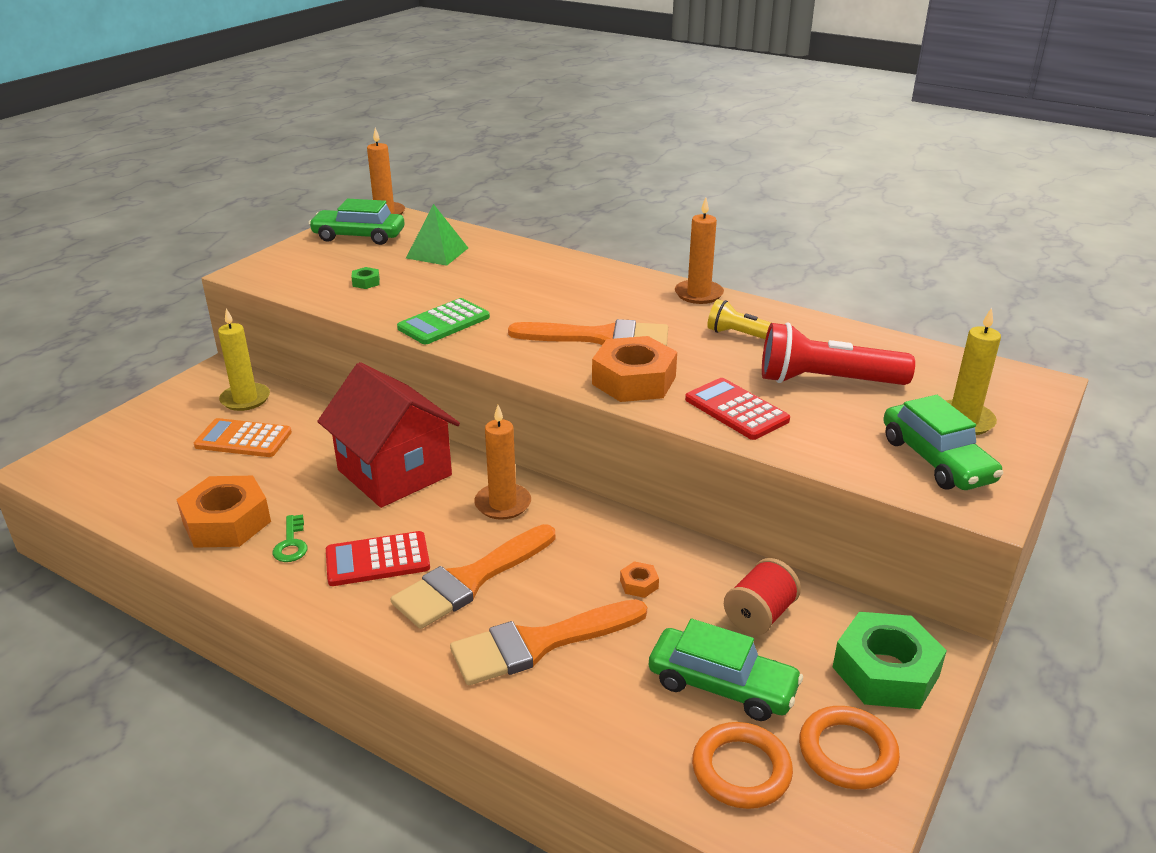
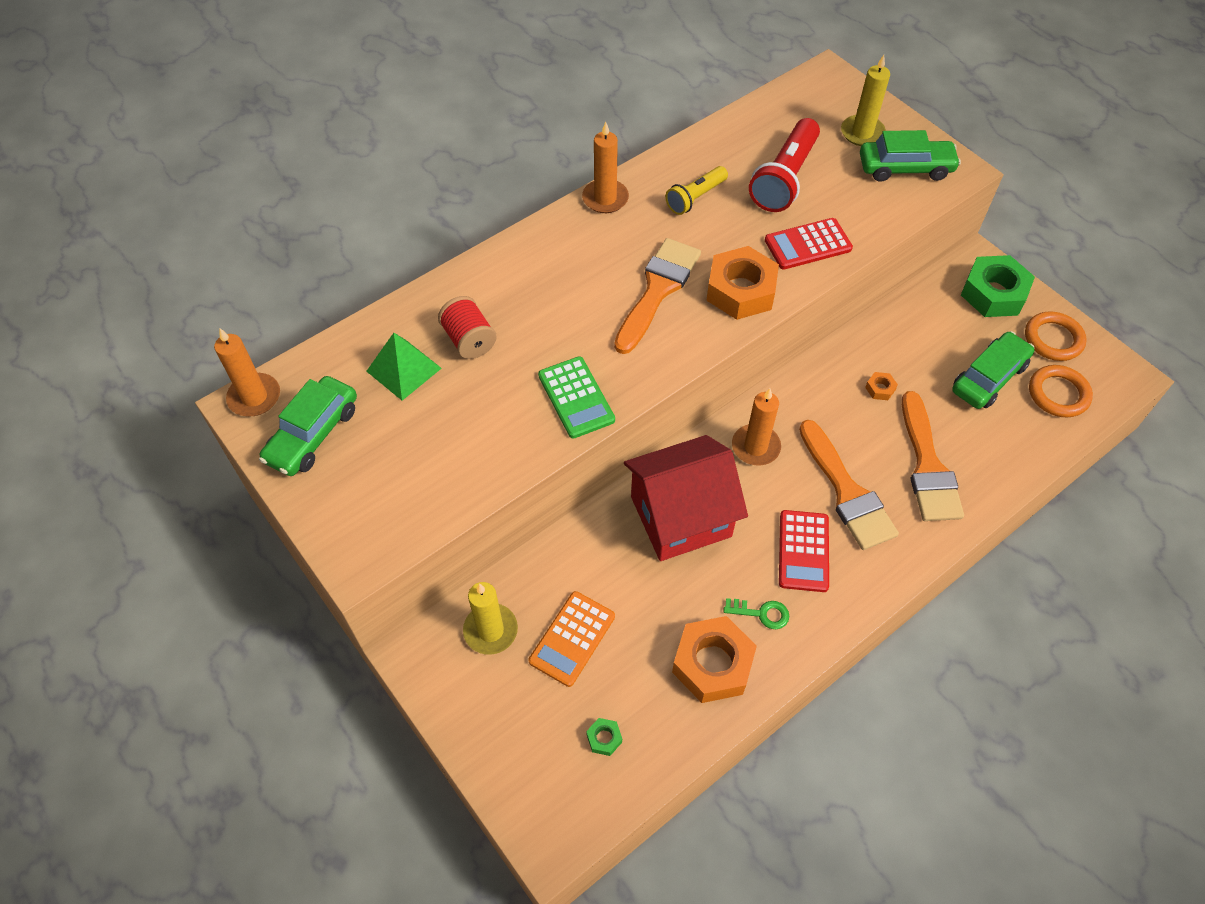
camera: 70 degrees left, 25 degrees up
green nut [351,267,380,289] -> green nut moved to [586,718,622,756]
red spool [724,558,801,635] -> red spool moved to [438,296,497,359]

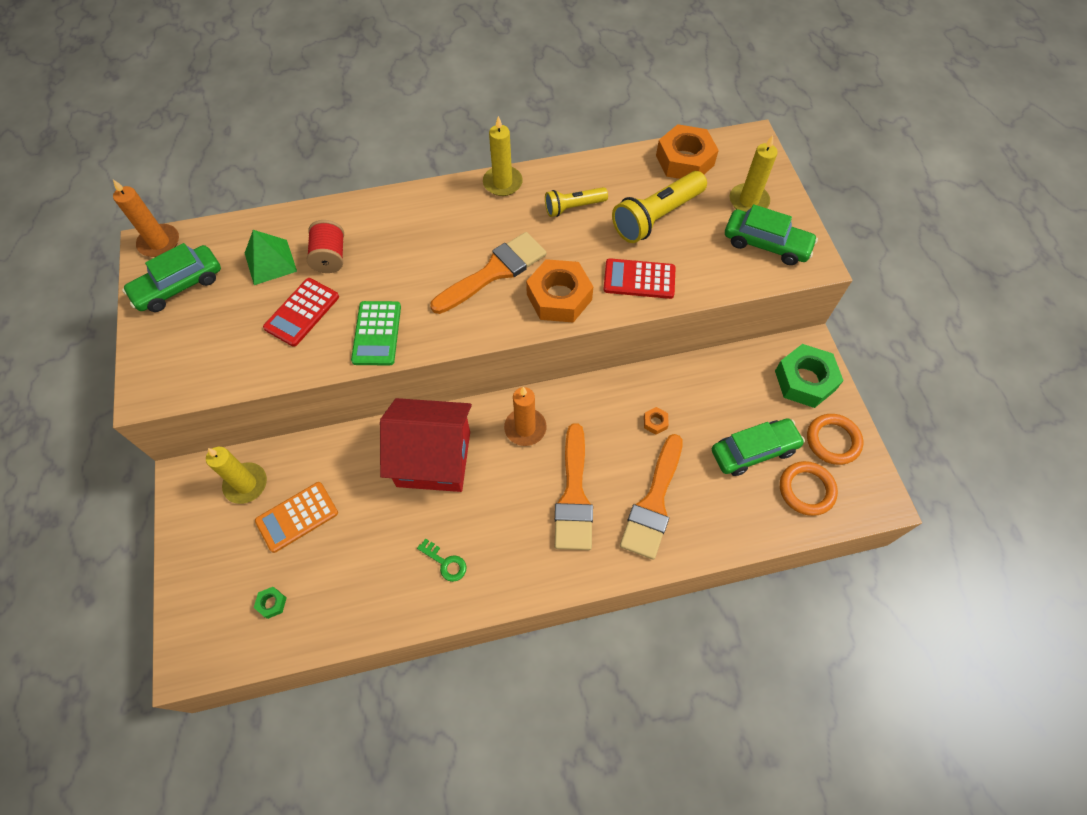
camera: 25 degrees right, 5 degrees up
orange candle [582,122,629,213] -> yellow candle [483,116,523,196]
orange nut [672,616,757,703] -> orange nut moved to [656,124,719,179]
red flashlight [749,118,820,212] -> yellow flashlight [612,171,707,243]
red calculator [779,510,829,592] -> red calculator moved to [263,278,339,347]

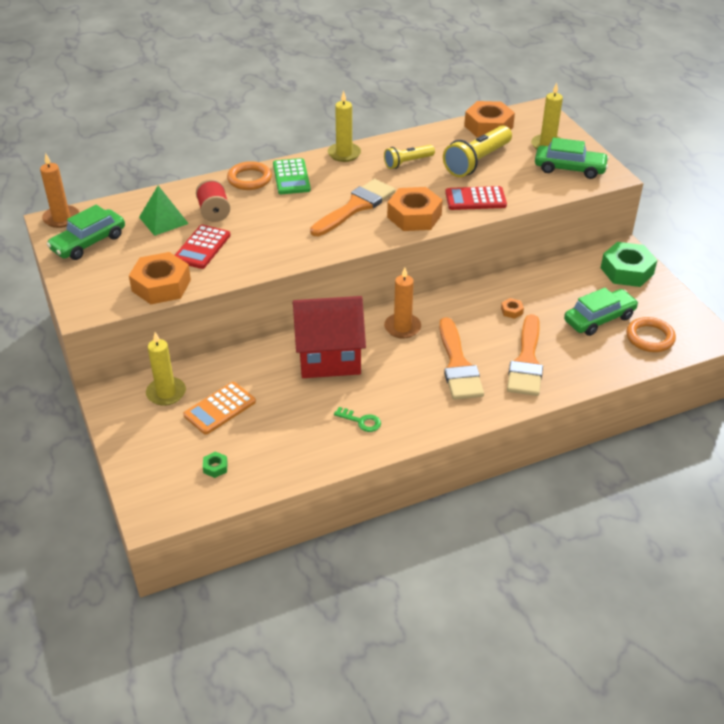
camera: 10 degrees left, 20 degrees down
green calculator [351,301,401,365] -> green calculator moved to [273,158,311,194]
orange ring [807,414,863,465] -> orange ring moved to [227,161,272,190]
none -> orange nut [129,252,191,304]

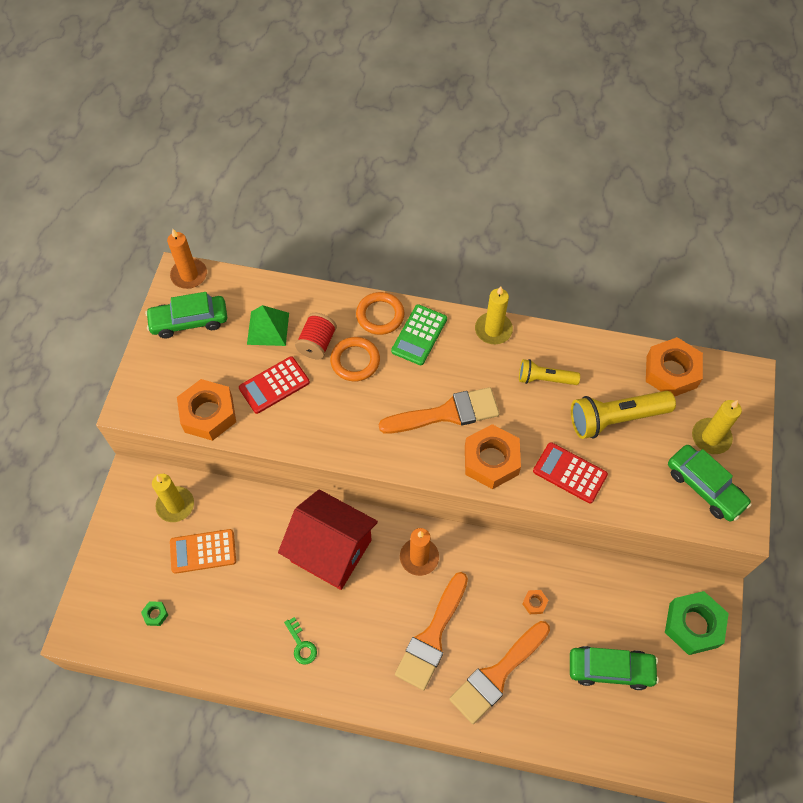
camera: 35 degrees right, 20 degrees up
orange ring [626,317,676,352] -> orange ring moved to [330,337,380,381]

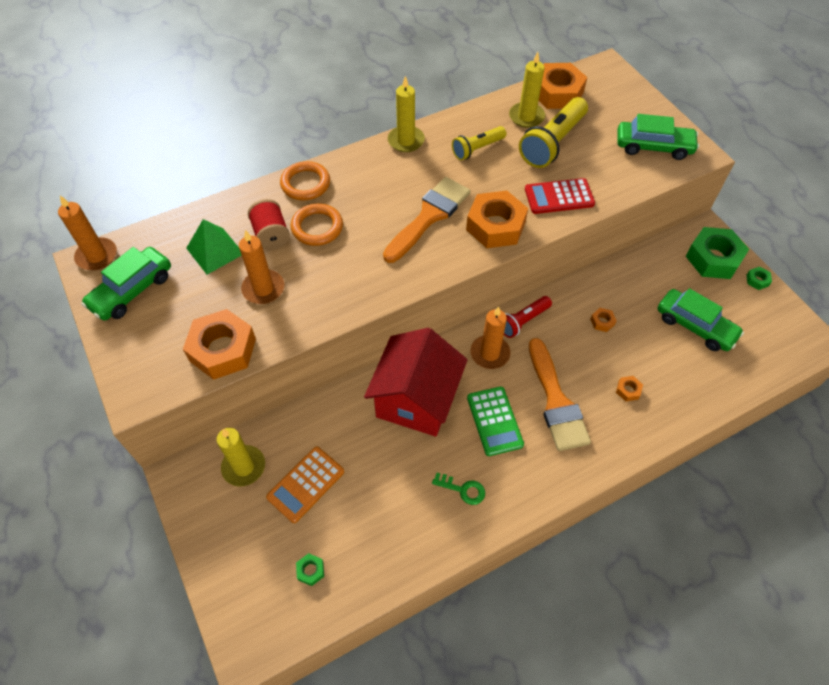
camera: 40 degrees left, 5 degrees down
red calculator [239,356,310,414] -> orange candle [239,230,284,304]
red house [278,489,378,590] -> red house turned 60 degrees counterclockwise [364,328,468,437]
green calculator [391,304,447,365] -> green calculator moved to [467,387,524,456]
orange brush [449,621,550,724] -> orange nut [616,376,643,401]
green car [570,646,659,690] -> green car turned 75 degrees clockwise [658,288,744,351]
yellow candle [692,400,742,454] -> yellow candle moved to [509,52,545,128]
none -> red flashlight [504,296,552,338]
none -> green nut [746,267,772,290]

